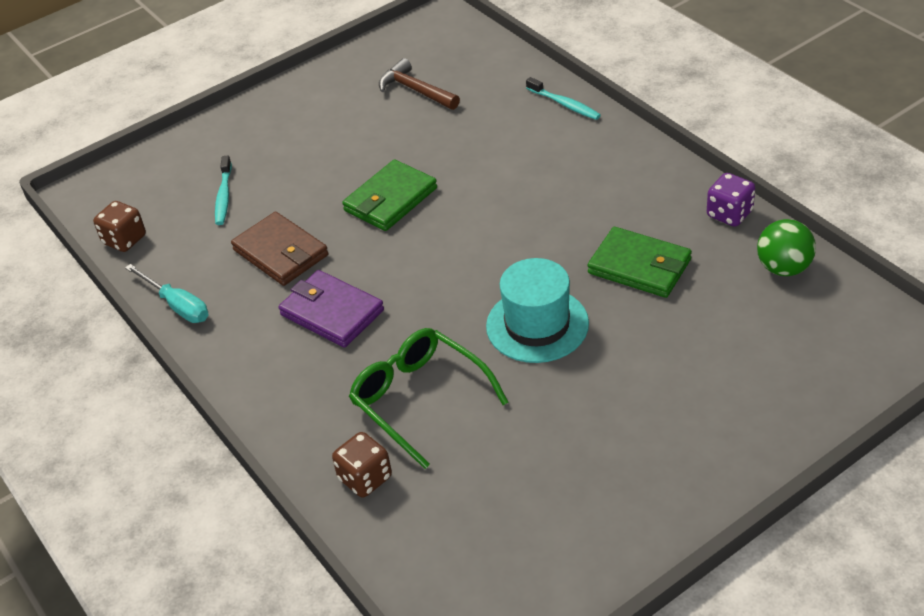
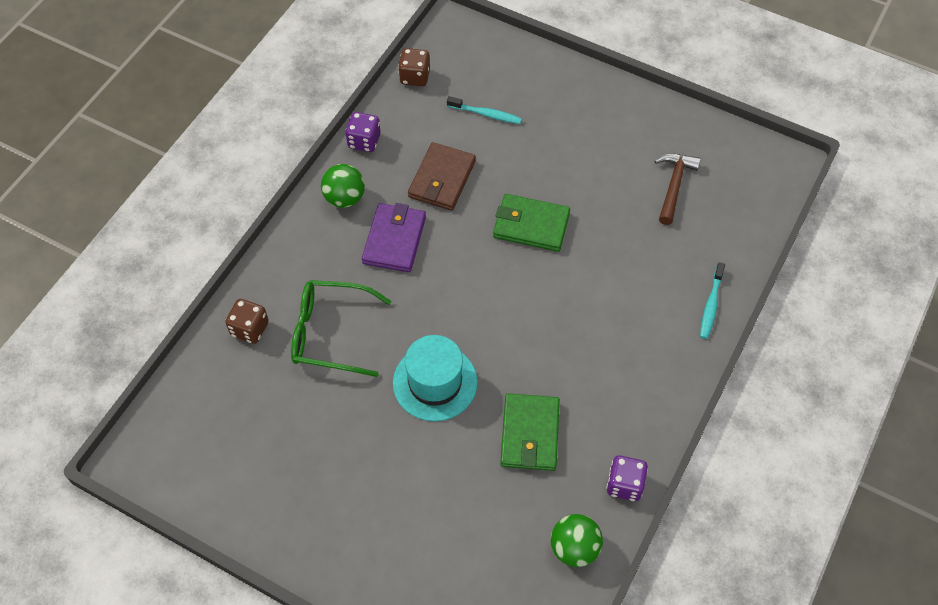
camera: 60 degrees right, 15 degrees up
turquoise screwdriver [125,264,209,323] -> purple dice [345,112,381,152]
turquoise toothbrush [215,156,232,225] -> turquoise toothbrush turned 135 degrees counterclockwise [447,96,522,124]
green glasses [349,328,508,469] -> green glasses turned 105 degrees counterclockwise [291,280,391,377]
none -> green ball [321,164,365,208]

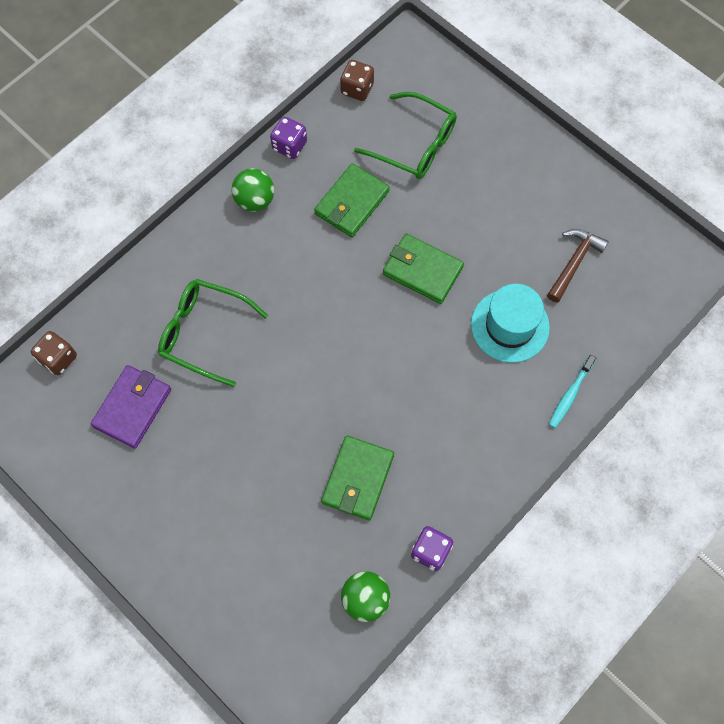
camera: 15 degrees right, 10 degrees up
brown dice [225,299,269,344] -> brown dice moved to [31,331,77,375]
purple wallet [362,203,426,272] -> purple wallet moved to [91,365,171,448]
turquoise hat [393,335,478,421] -> turquoise hat moved to [471,284,550,363]
brown wallet [408,142,476,211] -> green wallet [314,163,390,237]
turquoise toothbrush [447,96,522,124] -> green glasses [354,92,457,179]

